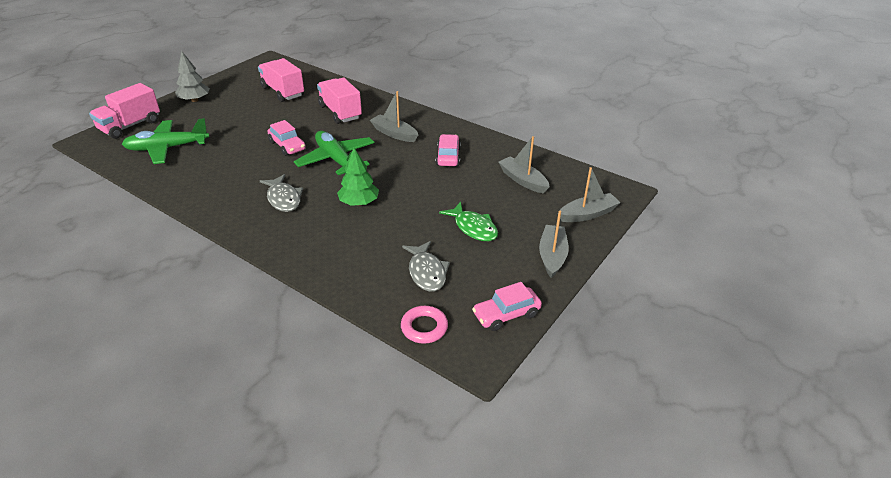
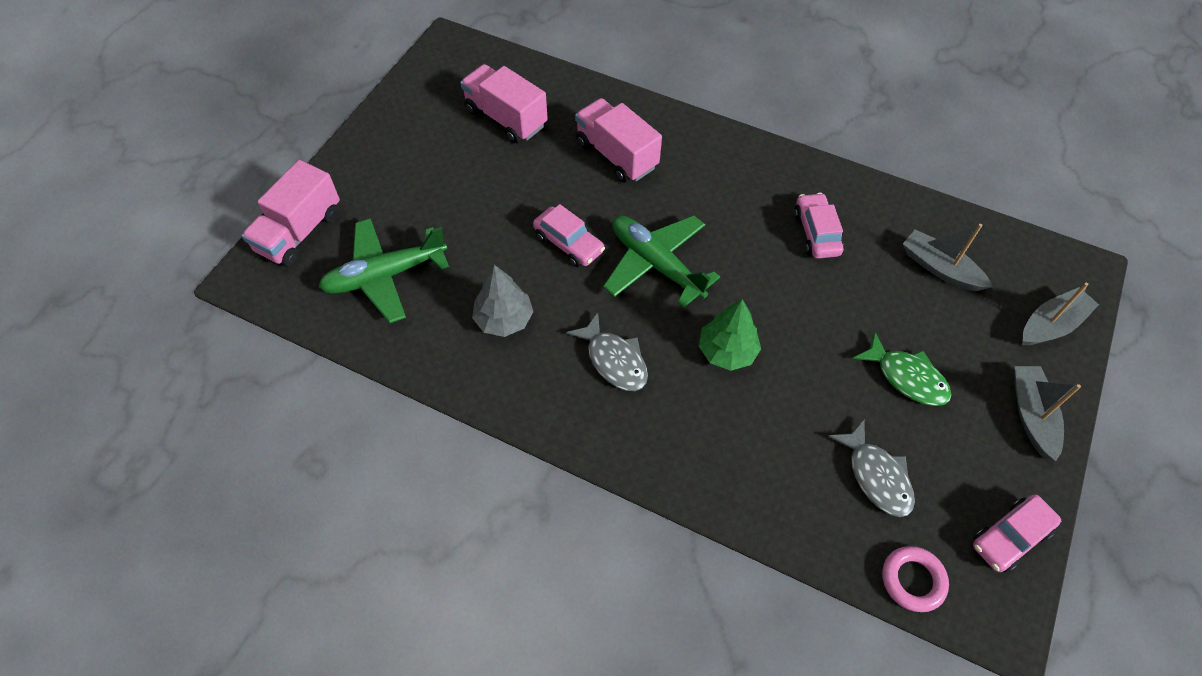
camera: 10 degrees left, 20 degrees up
grey tree [175,51,210,102] -> grey tree moved to [472,265,533,337]
grey boat [370,91,418,142] -> none

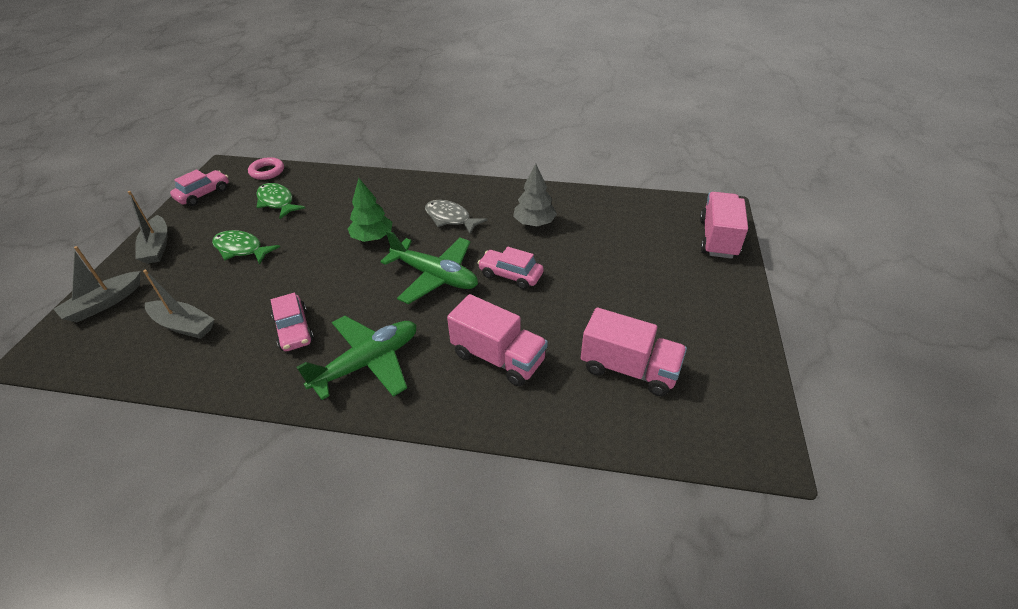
camera: 165 degrees right, 15 degrees down
green plane [318,218,449,323] -> green plane moved to [296,316,417,400]
grey fish [828,420,915,517] -> green fish [256,183,305,219]

